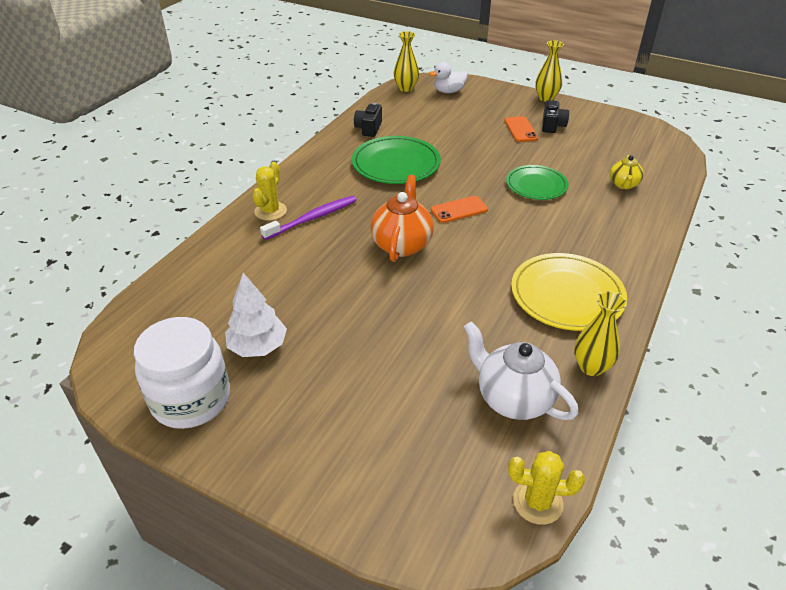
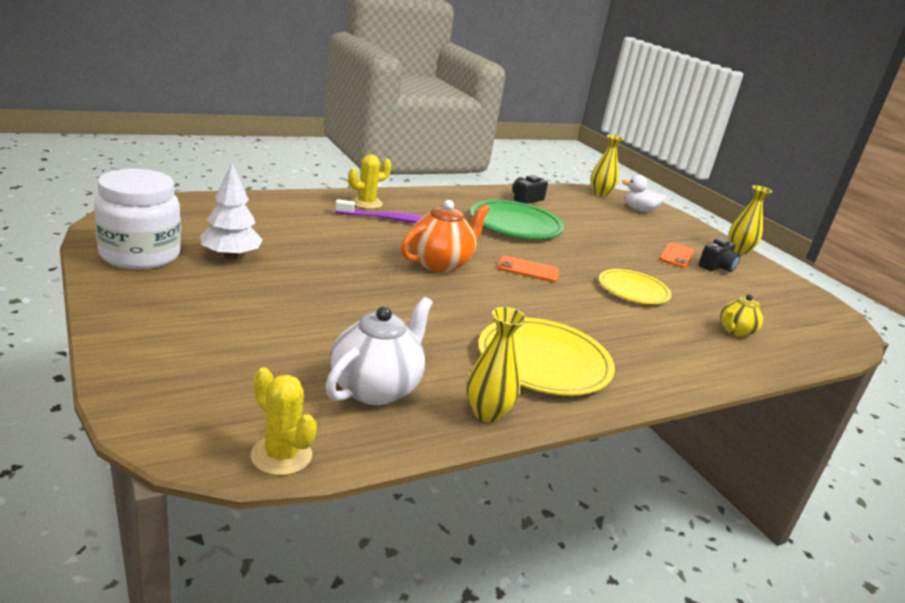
camera: 30 degrees right, 15 degrees down
white teapot [464,322,579,420] -> white teapot turned 45 degrees clockwise [325,297,433,405]
green plate [506,165,569,200] -> yellow plate [599,269,671,304]

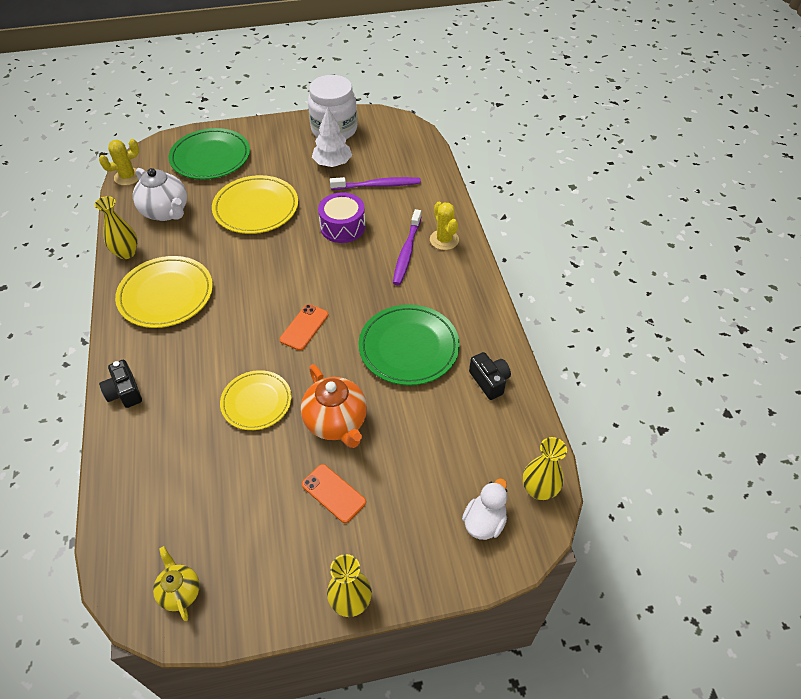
camera: 110 degrees right, 25 degrees up
orange teapot [401,200,490,273] -> orange teapot moved to [301,364,367,448]
black camera [699,237,740,272] -> black camera moved to [99,360,142,408]
yellow teapot [720,294,763,337] -> yellow teapot moved to [153,546,200,621]
none -> green plate [169,128,250,179]
none -> yellow plate [212,175,298,234]
none -> purple drum [318,192,365,243]
none -> purple toothbrush [330,177,421,190]

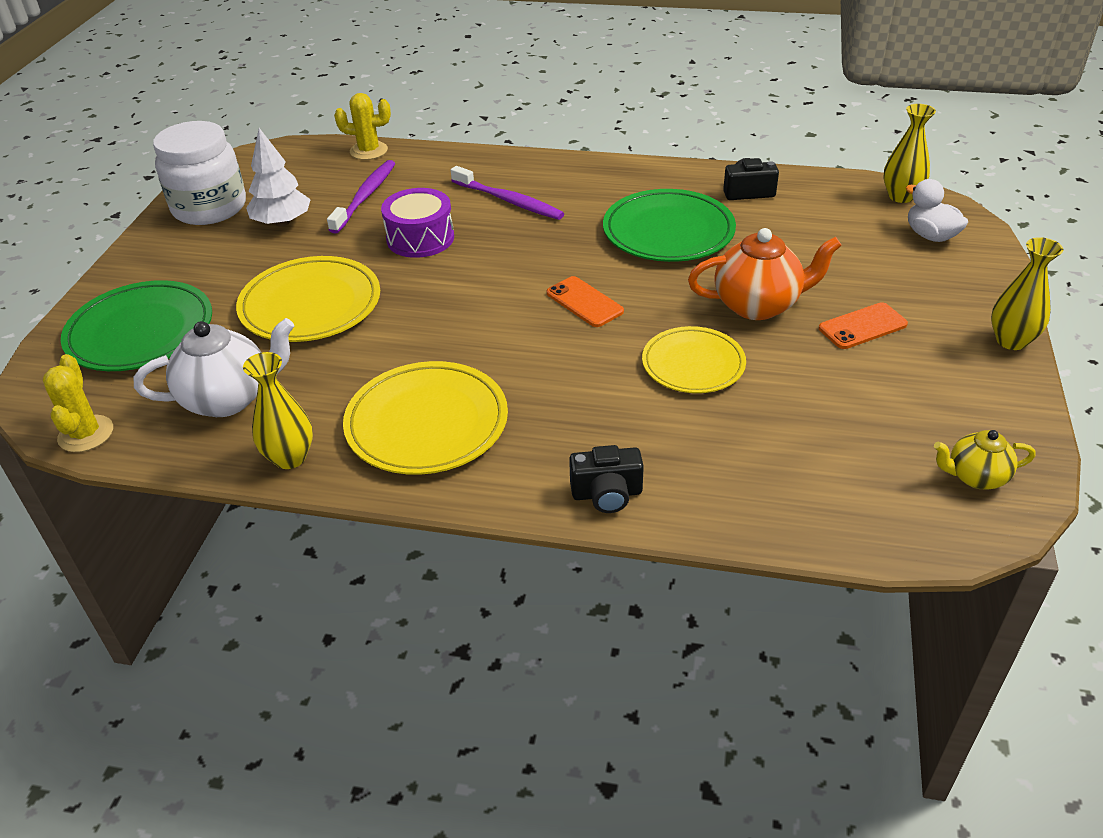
camera: 65 degrees left, 10 degrees down
yellow cactus [430,202,459,250] -> yellow cactus moved to [334,93,391,160]

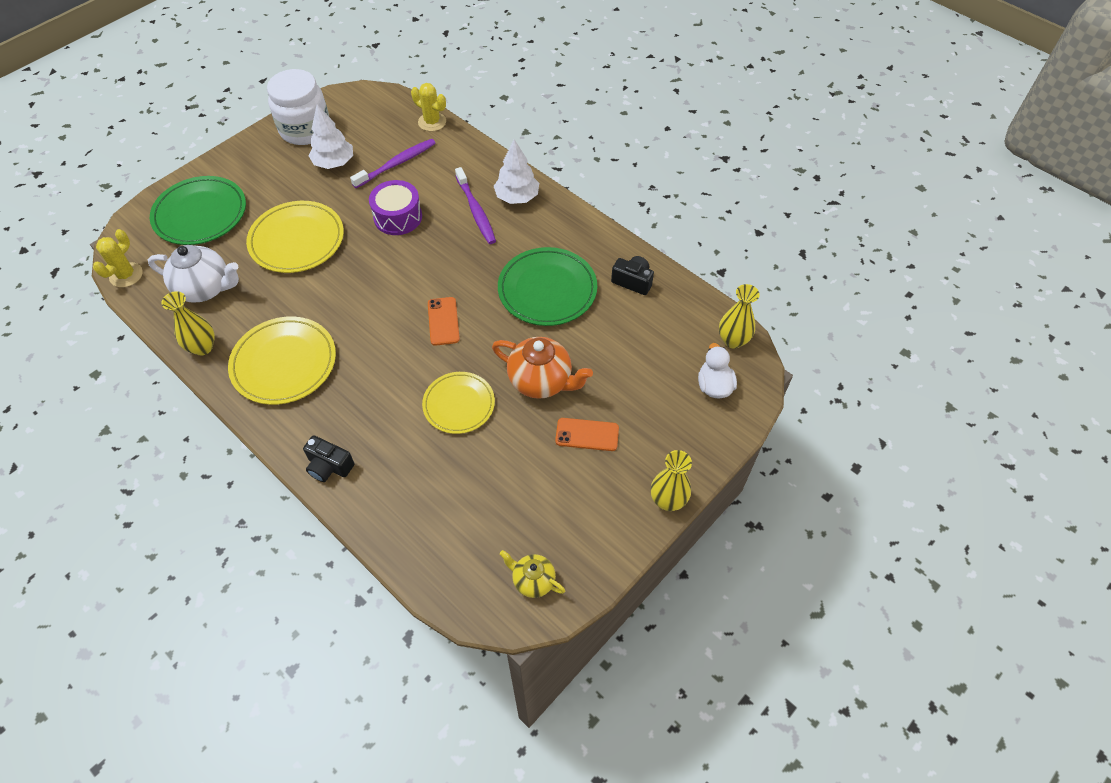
camera: 30 degrees right, 15 degrees up
none -> white tree [494,139,539,204]

